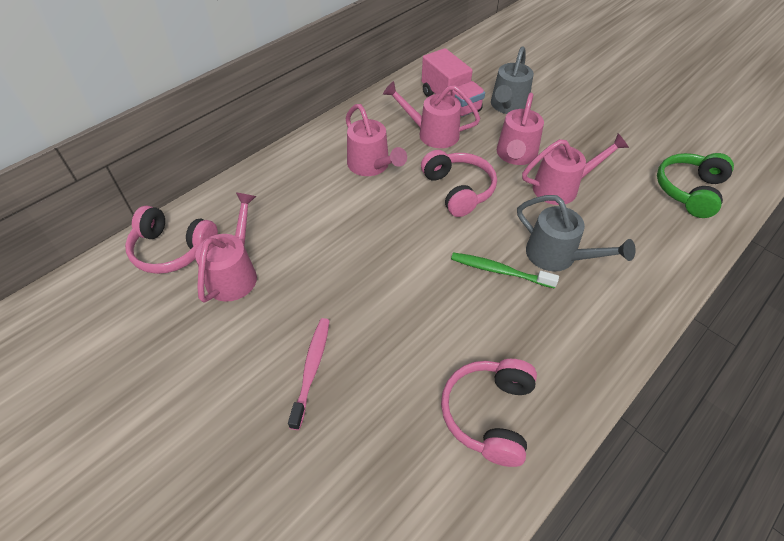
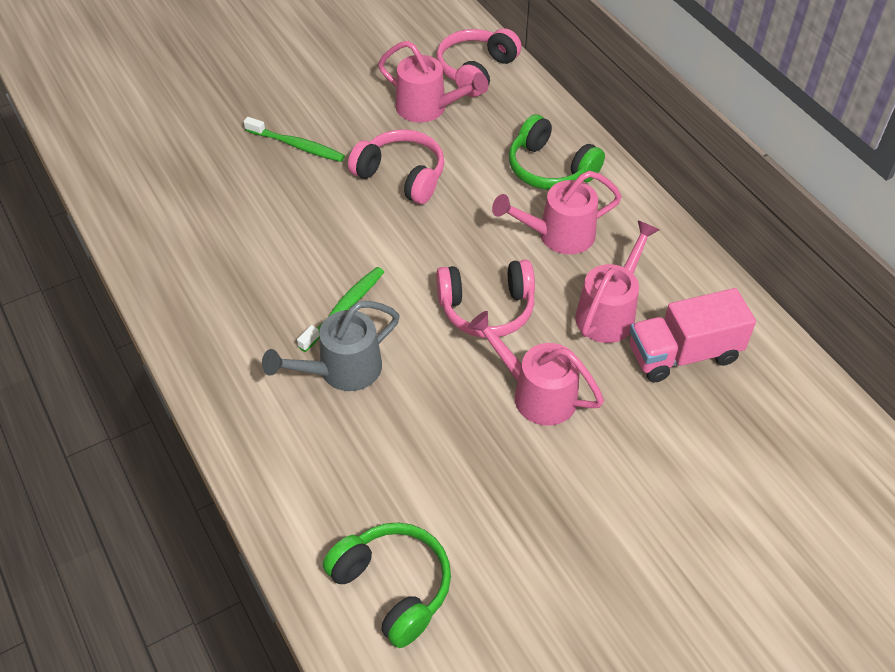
camera: 105 degrees right, 0 degrees up
pink toothbrush [288,318,330,430] -> green toothbrush [244,117,345,162]
pink headphones [441,359,537,467] -> pink headphones moved to [348,129,444,204]
grey watering can [491,46,534,114] -> none
pink watering can [522,133,629,205] -> none
none -> green headphones [509,114,605,190]

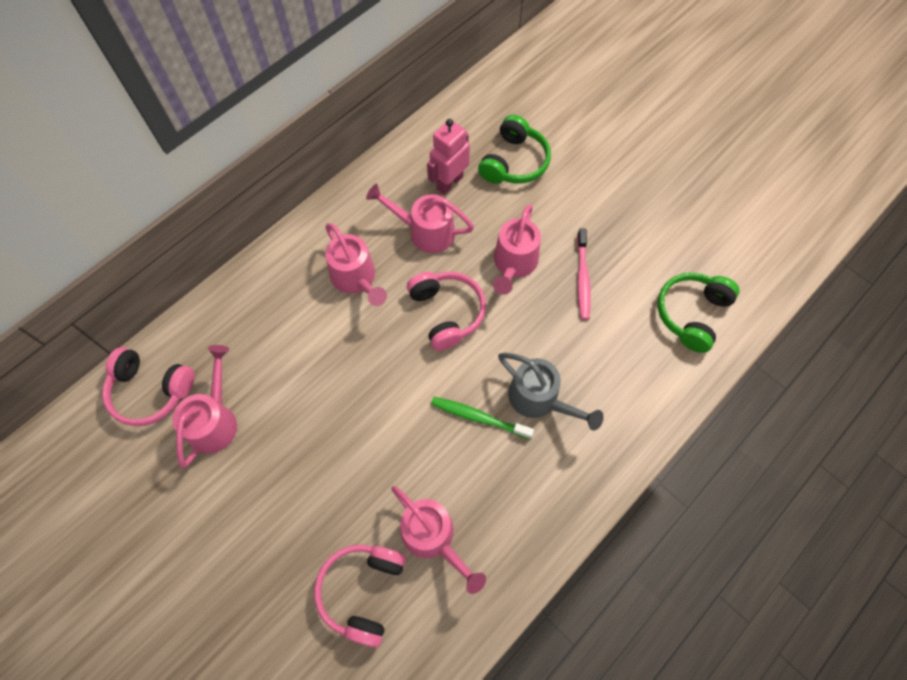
camera: 105 degrees left, 15 degrees up
green toothbrush [244,117,345,162] -> none
pink headphones [348,129,444,204] -> pink headphones moved to [314,545,406,647]
green headphones [509,114,605,190] -> green headphones moved to [478,115,551,184]
pink truck [630,288,756,383] -> pink robot [427,119,470,195]
none -> pink watering can [391,486,486,594]
none -> pink toothbrush [577,229,591,320]

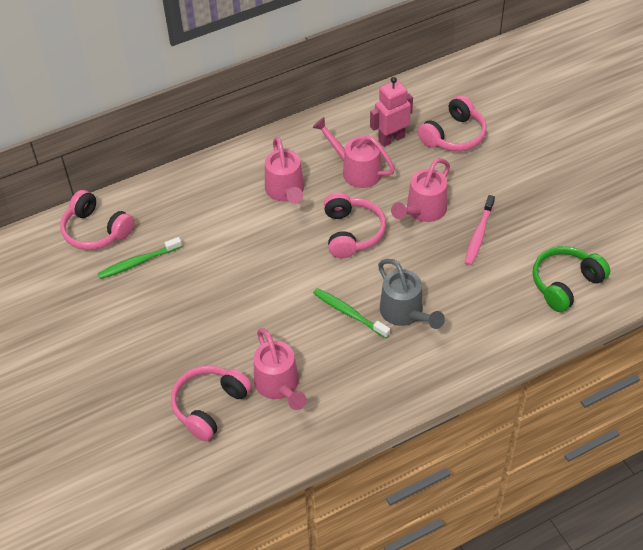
camera: 20 degrees right, 15 degrees down
pink watering can [172,345,237,467] -> green toothbrush [98,237,182,279]
green headphones [478,115,551,184] -> pink headphones [418,95,487,151]

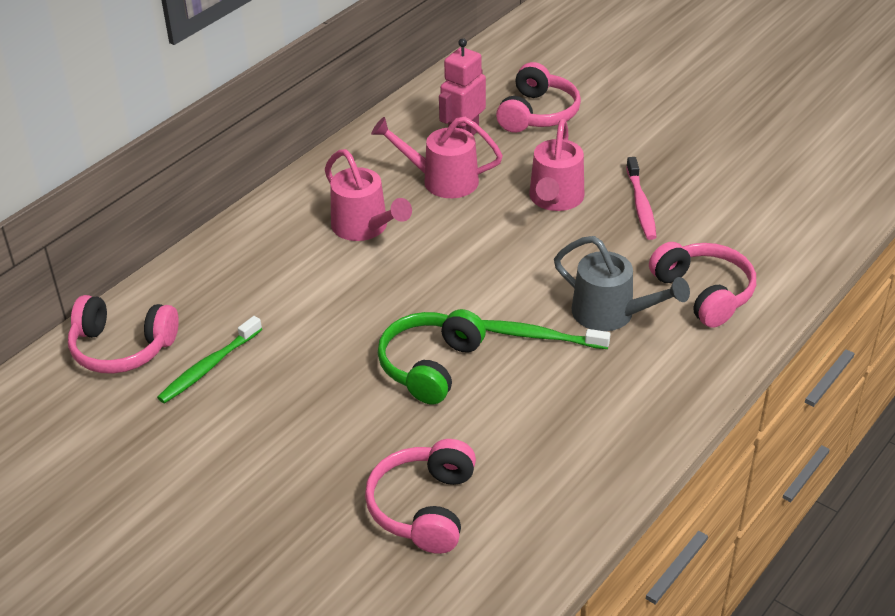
camera: 25 degrees left, 10 degrees down
pink watering can [254,328,307,410] -> none
pink headphones [324,192,386,258] -> pink headphones moved to [649,242,756,328]
green headphones [533,246,610,312] -> green headphones moved to [378,309,486,404]

